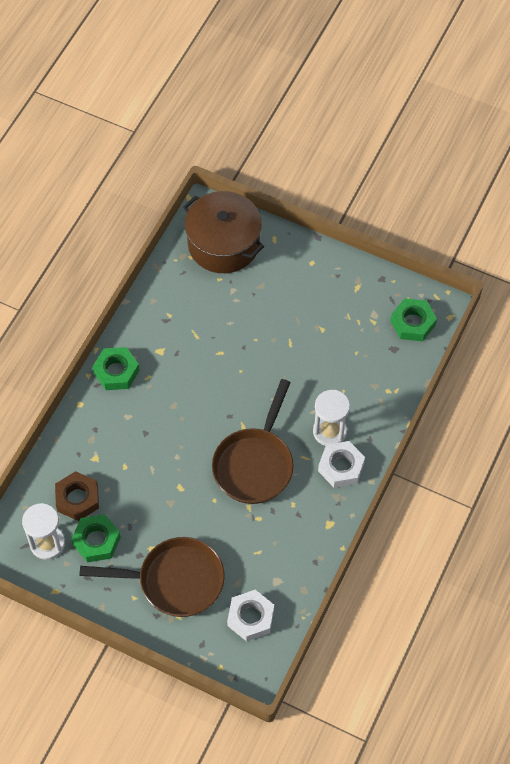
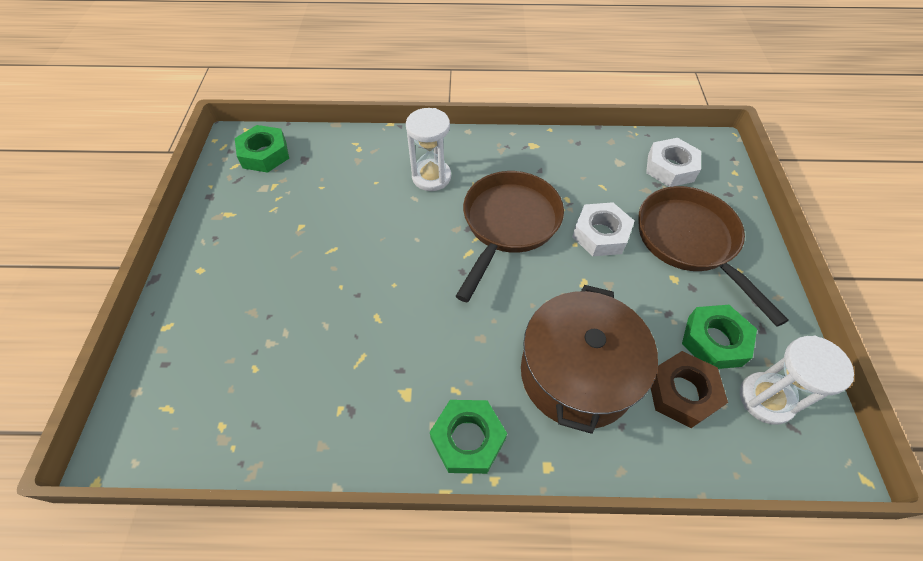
camera: 115 degrees left, 5 degrees down
brown pot [183,191,264,273] -> brown pot moved to [521,285,658,434]
brown pan [212,379,294,504] -> brown pan turned 60 degrees counterclockwise [456,171,564,302]
white nut [318,441,365,488] -> white nut moved to [572,202,634,256]

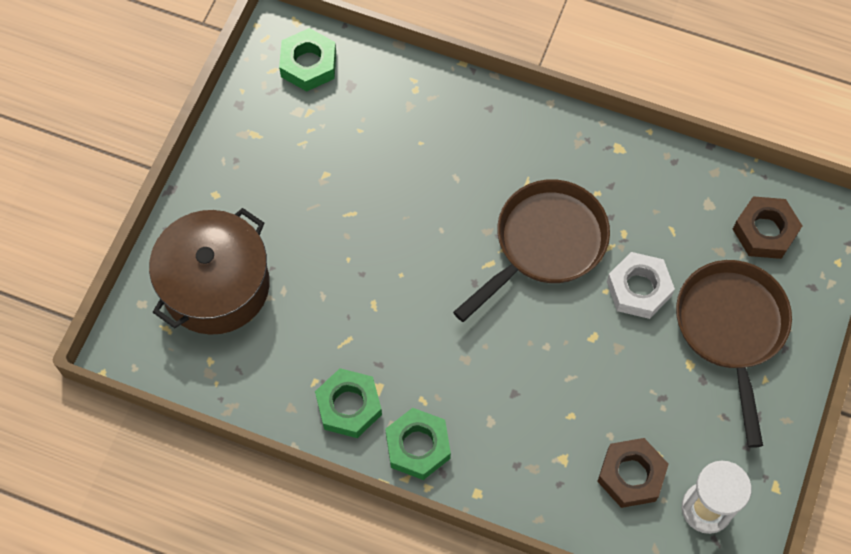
camera: 20 degrees right, 10 degrees up
white hourglass [406,108,451,191] -> none
brown pot [521,285,658,434] -> brown pot moved to [149,208,270,335]
white nut [646,138,701,187] -> brown nut [733,196,802,259]
green nut [682,305,757,369] -> green nut moved to [315,368,382,438]

